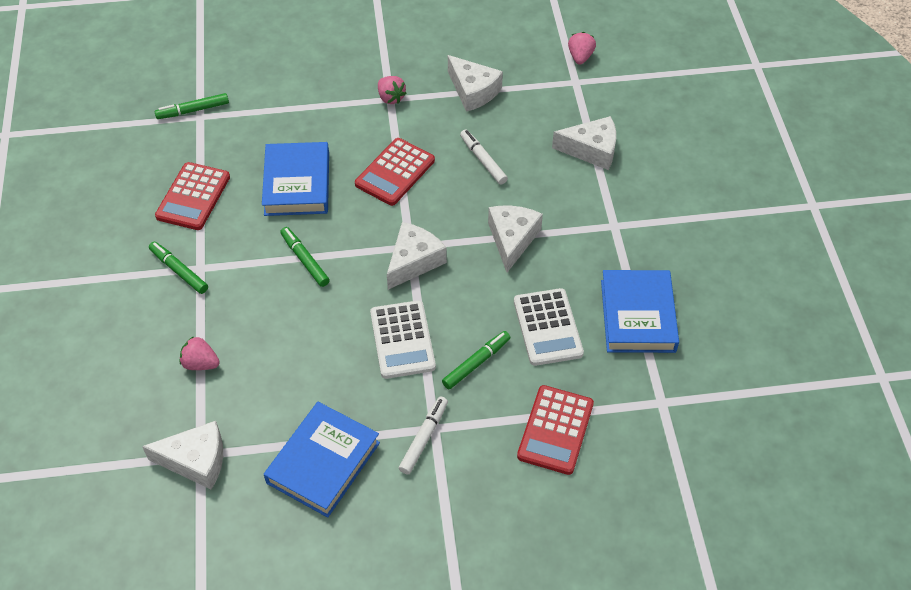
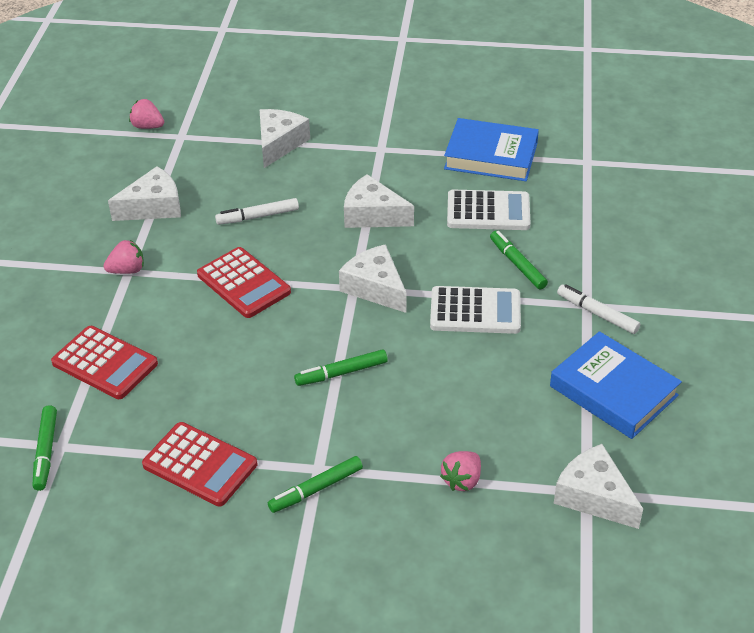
camera: 75 degrees left, 10 degrees down
white cheese [142,421,223,490] -> white cheese turned 60 degrees counterclockwise [554,444,643,529]
blue book [262,142,329,216] -> none
red calculator [517,385,594,475] -> red calculator moved to [51,326,158,399]

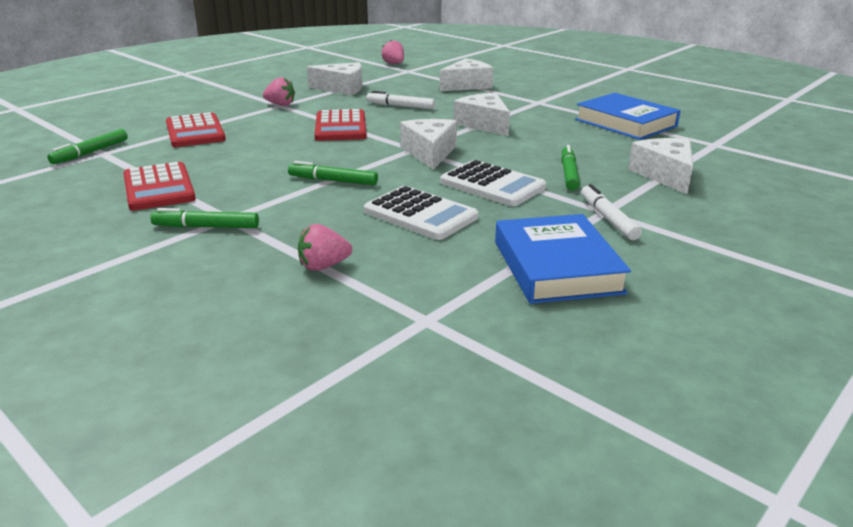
camera: 35 degrees right, 15 degrees down
white calculator [447,190,531,230] -> white calculator moved to [364,186,478,240]
white cheese [554,444,643,529] -> white cheese moved to [628,138,693,195]

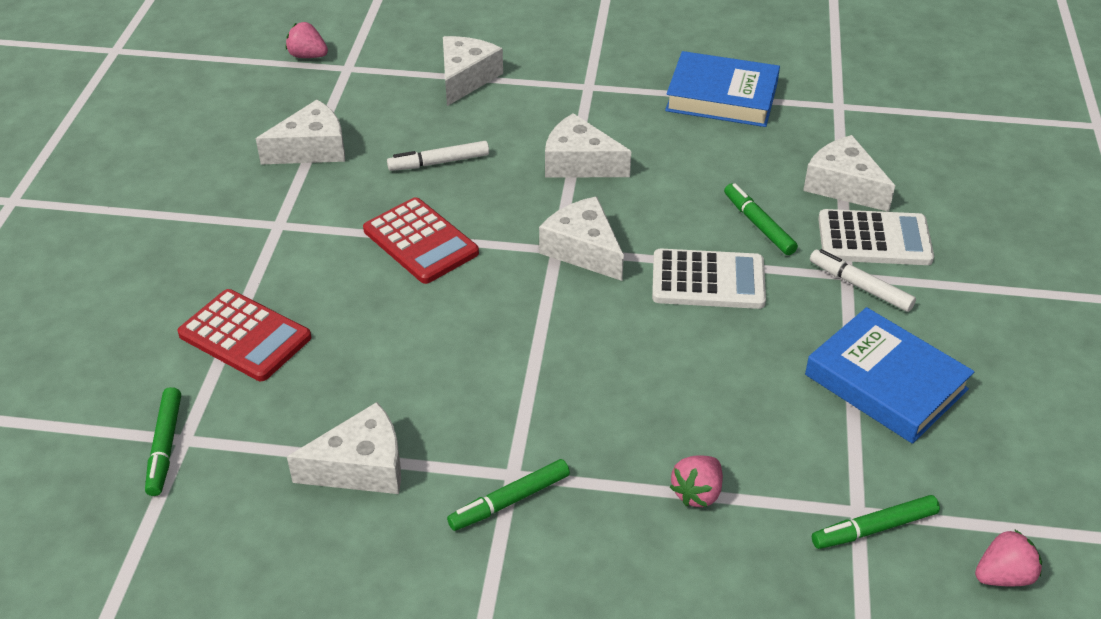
camera: 35 degrees left, 15 degrees up
red calculator [123,162,196,211] -> white cheese [287,402,401,494]
pink strawberry [263,77,295,106] -> pink strawberry moved to [975,529,1042,586]
green marker [288,161,378,185] -> green marker moved to [812,495,940,549]
white calculator [364,186,478,240] -> white calculator moved to [818,209,934,265]

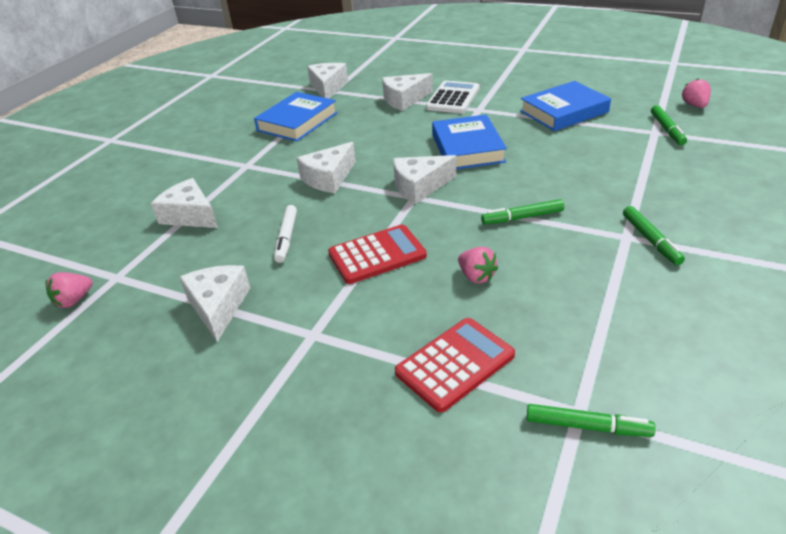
camera: 70 degrees left, 5 degrees down
white cheese [287,402,401,494] -> white cheese moved to [307,63,348,98]
white calculator [652,249,766,309] -> blue book [432,114,507,169]
pink strawberry [670,455,723,507] -> pink strawberry moved to [458,247,498,284]
green marker [724,183,798,255] -> green marker moved to [481,199,564,224]
white marker [810,249,916,312] -> none

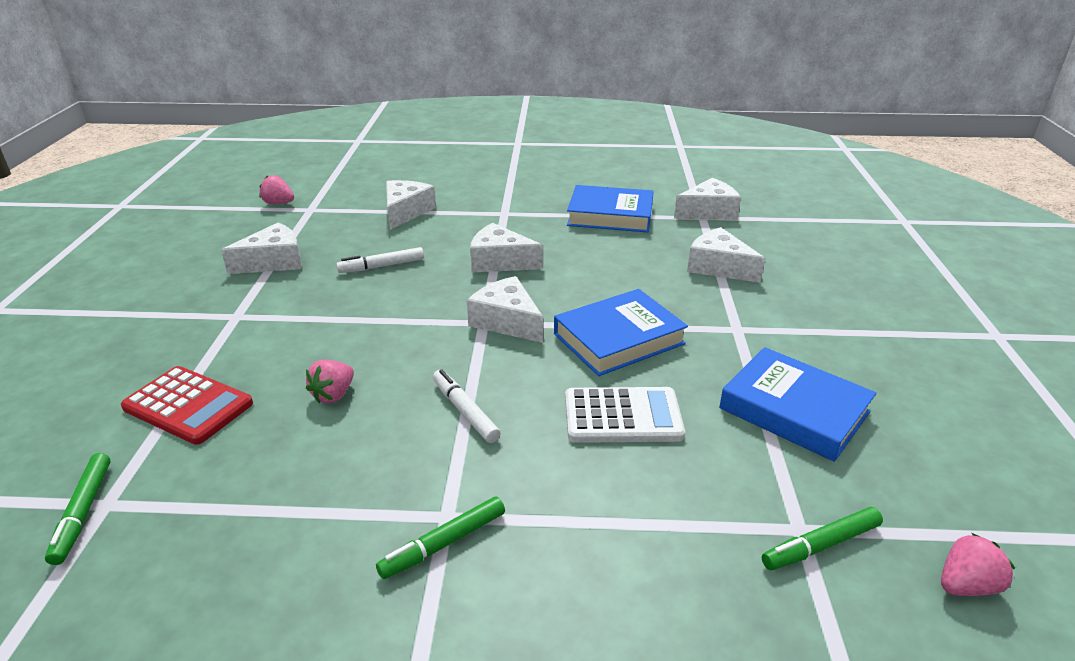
camera: 65 degrees right, 5 degrees down
red calculator [328,225,427,284] -> none
white calculator [426,81,480,114] -> white calculator moved to [565,387,685,443]
green marker [481,199,564,224] -> white marker [433,369,501,443]

